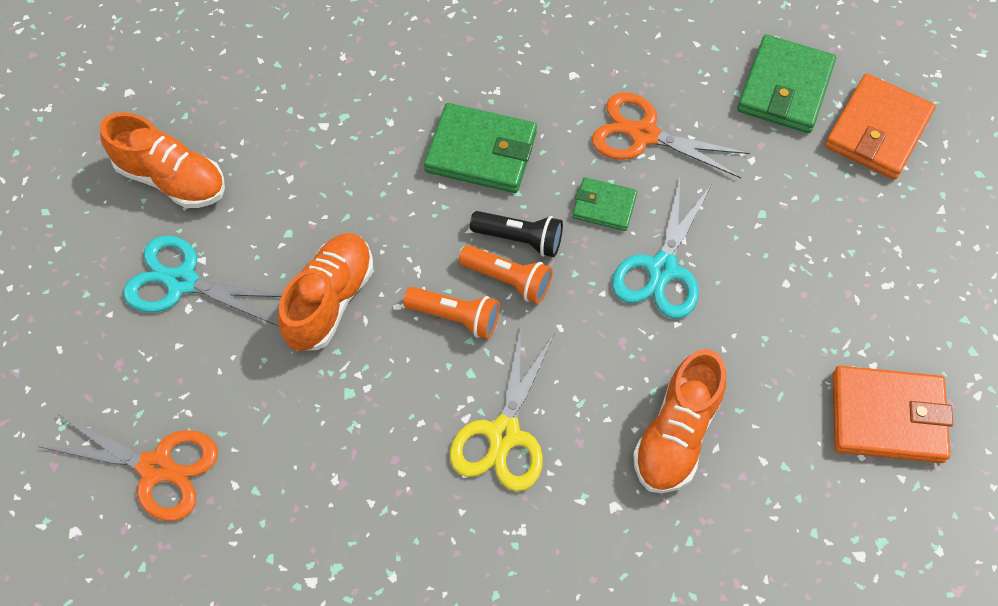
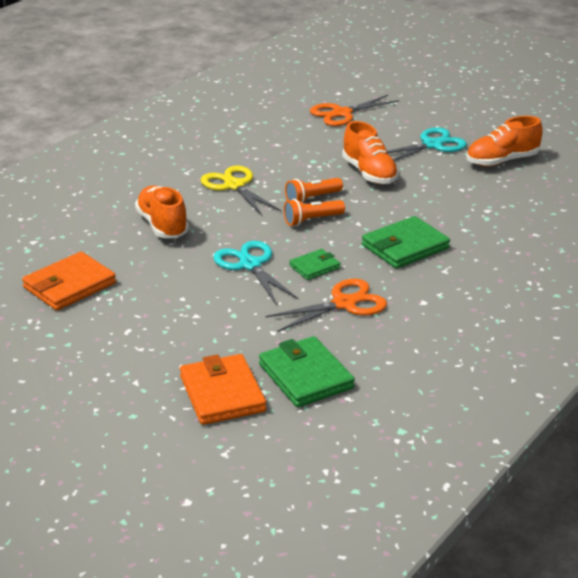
camera: 130 degrees right, 30 degrees down
black flashlight [470,211,563,257] -> none

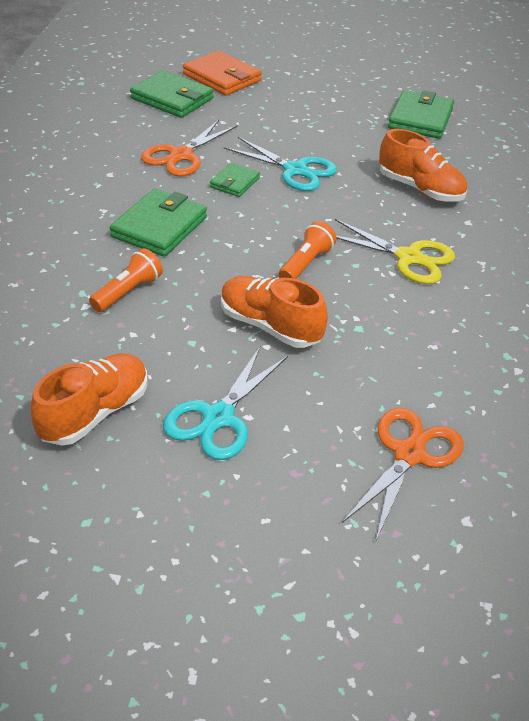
camera: 150 degrees right, 10 degrees up
orange wallet [22,252,116,311] -> green wallet [388,90,454,139]
orange flashlight [284,199,345,226] -> orange flashlight moved to [89,248,163,312]

